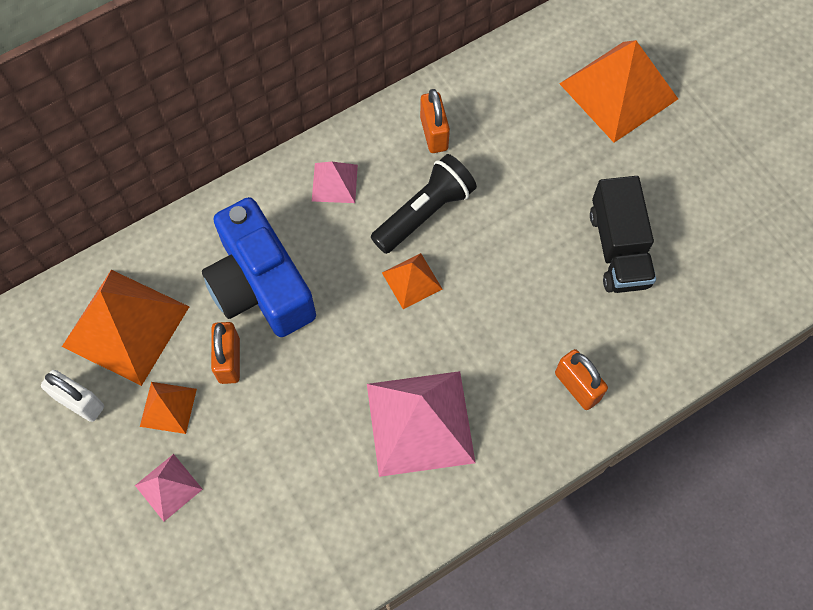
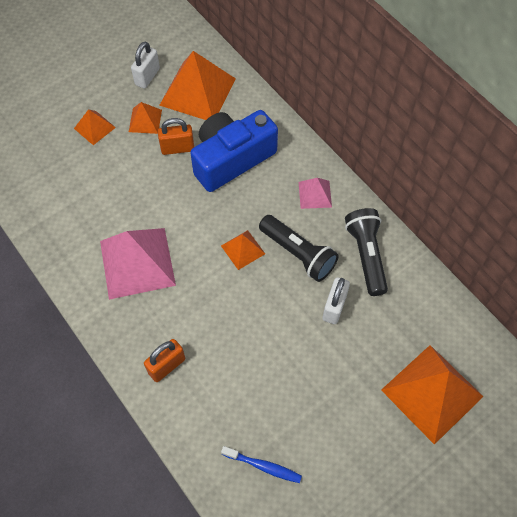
camera: 85 degrees right, 5 degrees down
pink pyramid [135,454,203,521] -> orange pyramid [74,109,116,145]
orange padlock [420,89,450,153] -> black flashlight [345,208,388,296]
black truck [590,176,656,293] -> none
none -> blue toothbrush [221,446,302,483]
none -> white padlock [323,277,350,324]

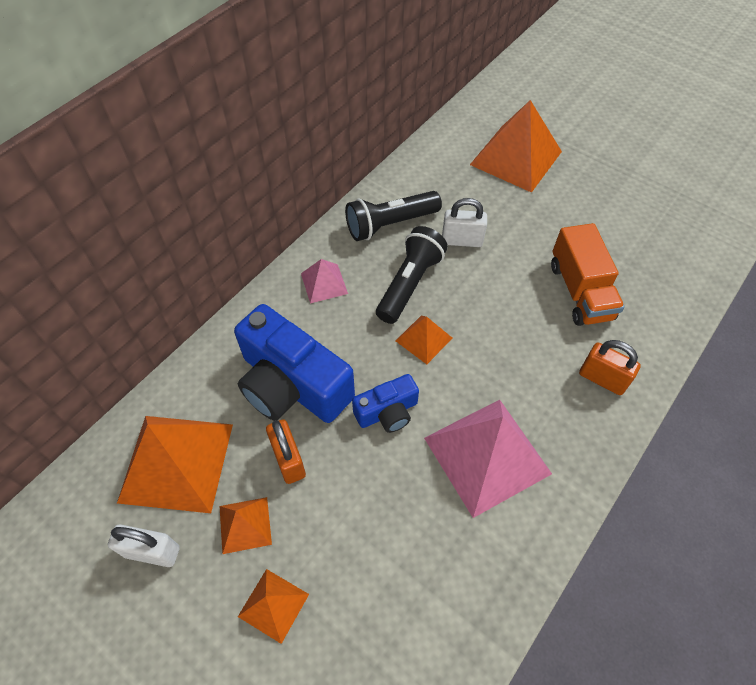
camera: 105 degrees left, 5 degrees down
blue toothbrush [221,446,302,483] -> none
none -> blue camera [352,374,419,433]
none -> orange truck [551,223,625,326]

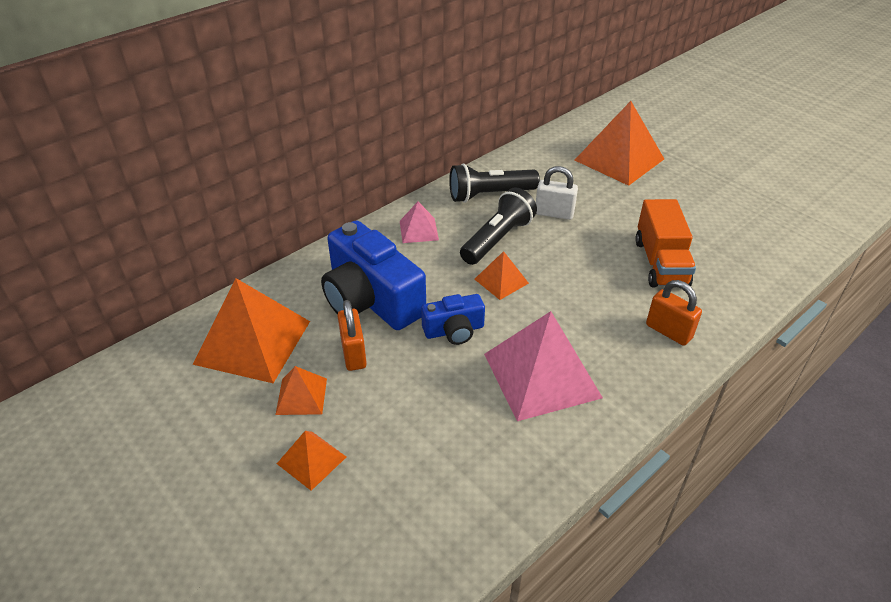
camera: 10 degrees right, 15 degrees down
white padlock [108,525,180,567] -> none

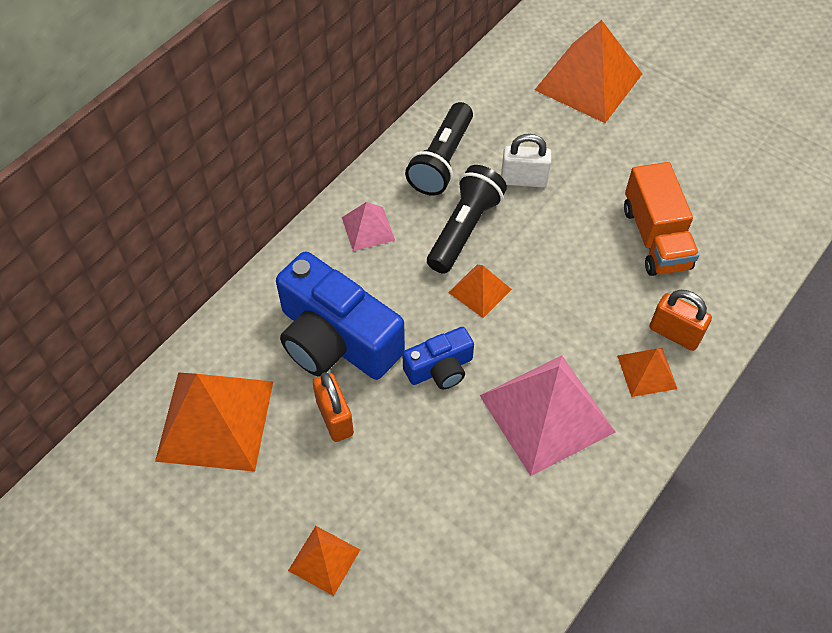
camera: 10 degrees left, 15 degrees up
orange pyramid [275,366,327,415] -> orange pyramid moved to [617,348,677,397]
black flashlight [449,164,540,203] -> black flashlight turned 45 degrees counterclockwise [405,102,473,196]

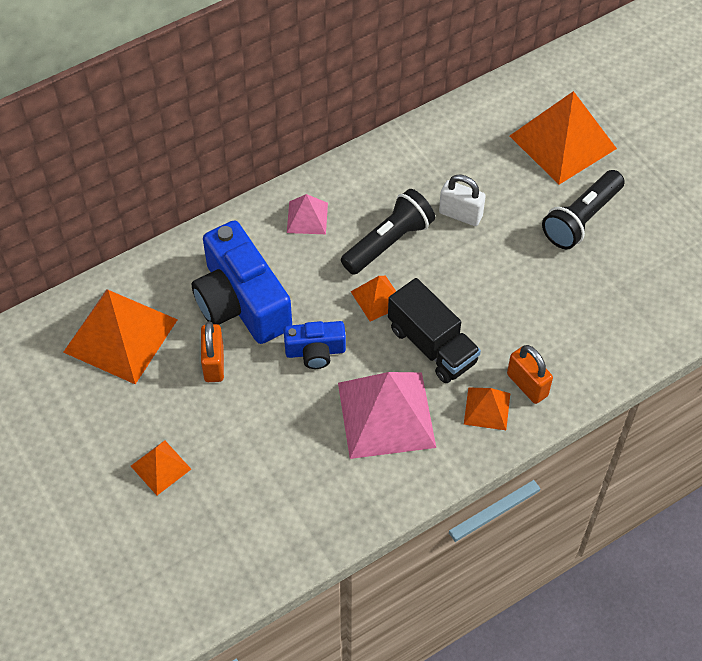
camera: 20 degrees right, 0 degrees up
black flashlight [405,102,473,196] -> black flashlight moved to [542,170,625,249]
orange truck [624,162,699,276] -> none
none -> black truck [388,278,481,383]

